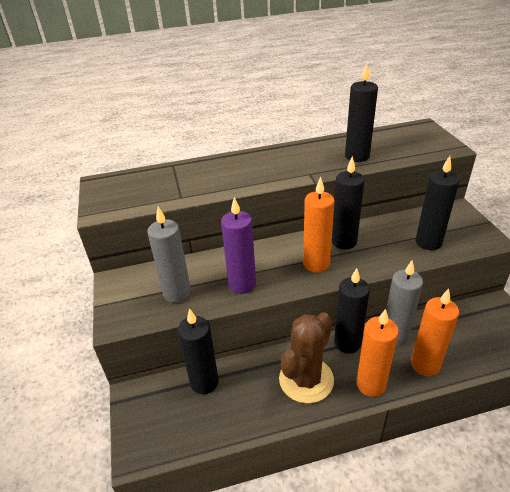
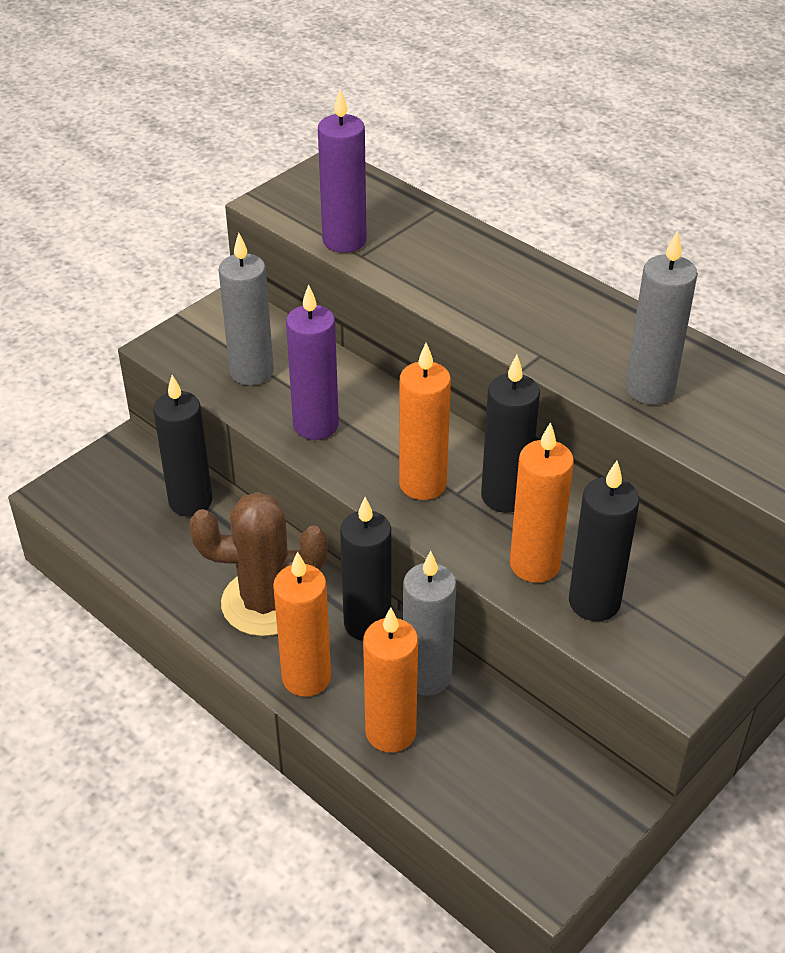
camera: 55 degrees right, 5 degrees up
black candle [345,63,378,162] -> grey candle [625,230,698,405]
none -> purple candle [318,89,367,253]
none -> orange candle [510,422,574,583]

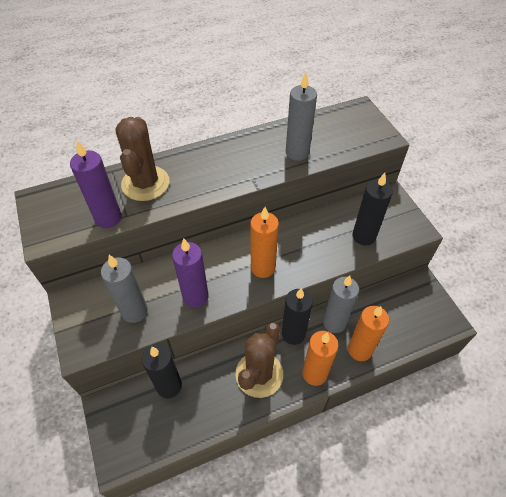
camera: 65 degrees left, 10 degrees up
black candle [481,355,540,513] -> none
orange candle [510,422,574,583] -> none
none -> brown cactus [115,117,169,201]

